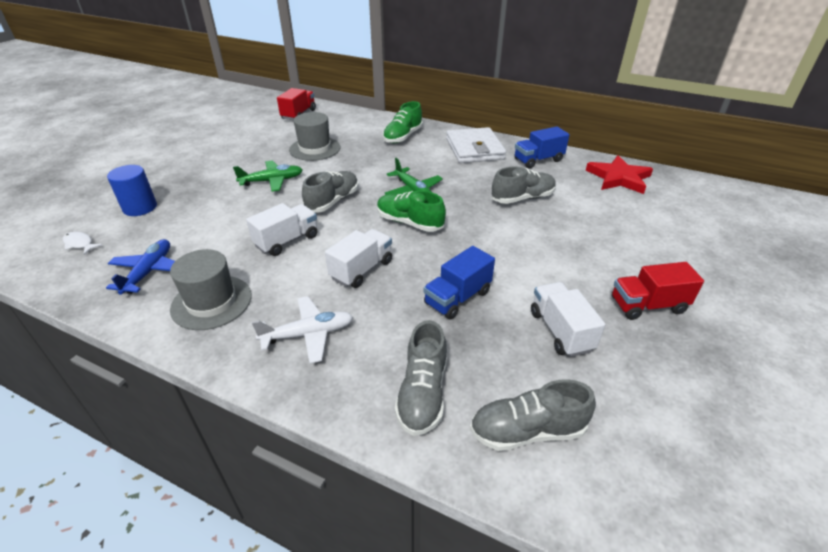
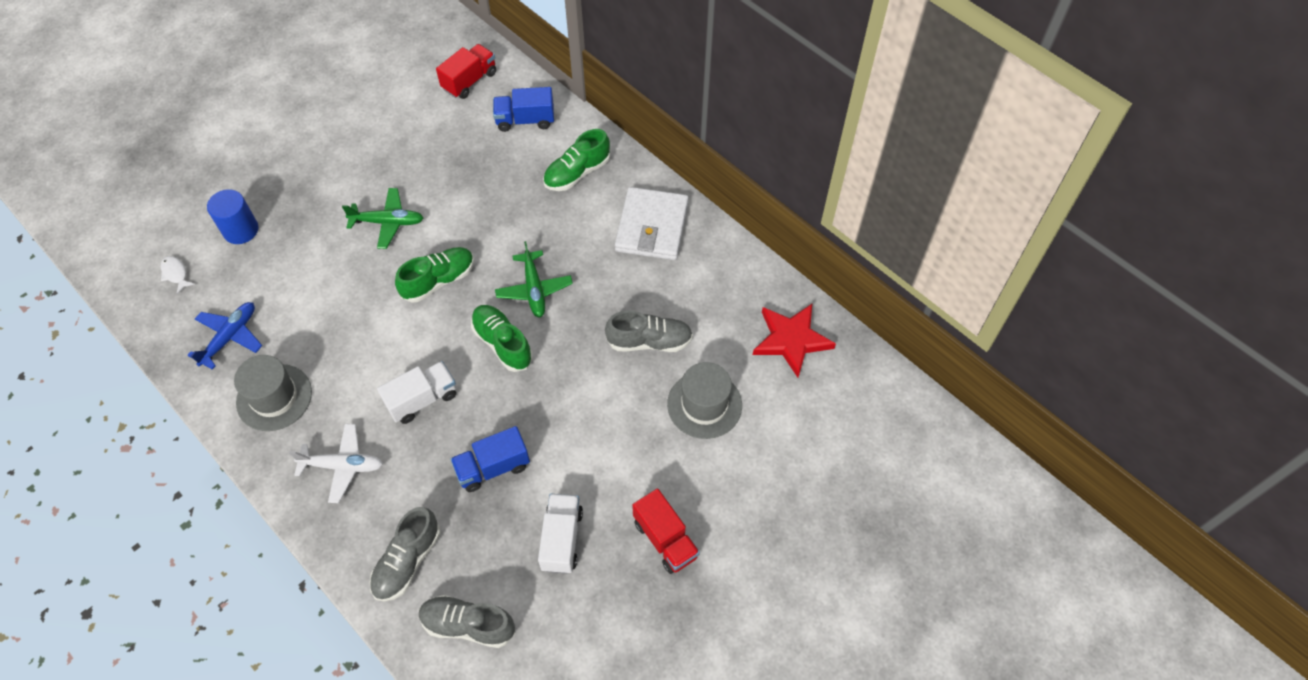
camera: 20 degrees right, 20 degrees up
white truck [246,203,317,256] -> none
grey hat [289,112,341,161] -> grey hat moved to [667,362,742,439]
grey shoe [302,171,358,213] -> green shoe [395,247,474,302]
blue truck [514,126,569,169] -> blue truck moved to [493,87,554,132]
red truck [612,262,704,320] -> red truck turned 135 degrees counterclockwise [632,488,700,574]

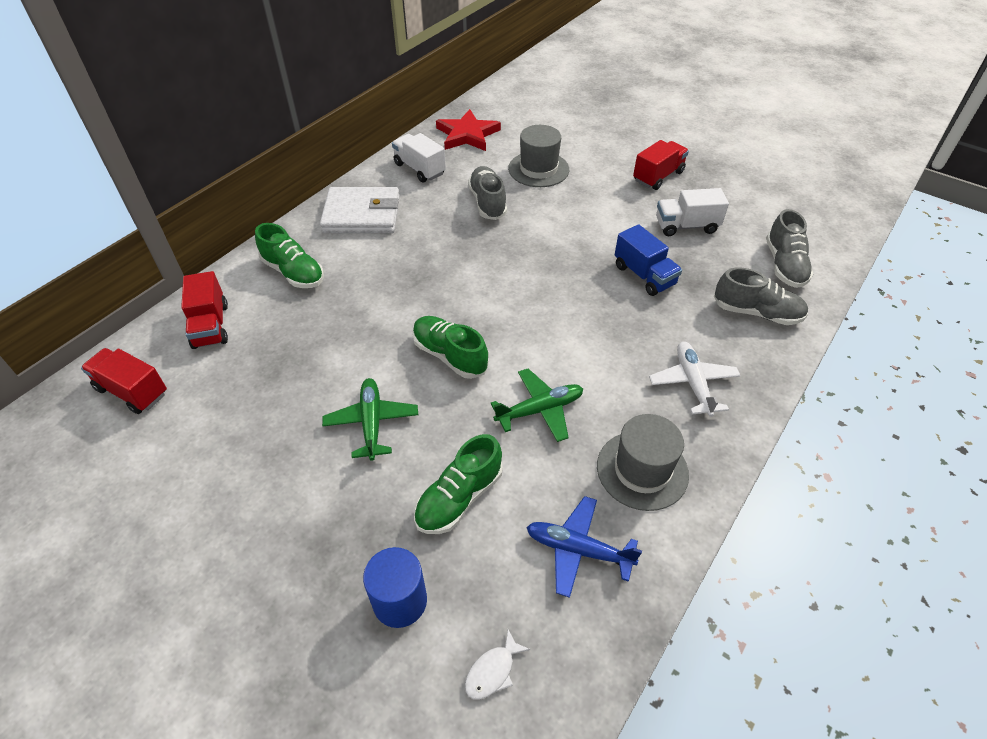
camera: 100 degrees left, 10 degrees down
white truck [377,361,456,424] -> white truck moved to [392,133,446,183]
green shoe [471,305,533,372] -> green shoe moved to [414,434,503,534]
blue truck [493,87,554,132] -> red truck [181,271,228,349]
green plane [495,241,573,318] -> green plane moved to [491,369,583,442]

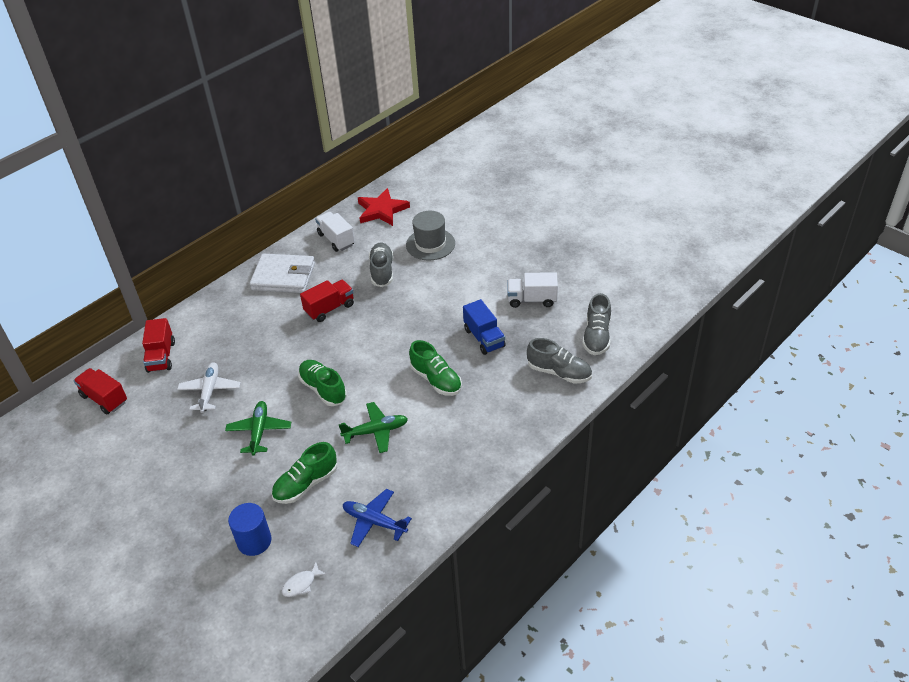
camera: 10 degrees right, 5 degrees down
green shoe [255,223,324,288] -> green shoe moved to [409,340,462,396]
grey hat [597,414,689,511] -> none
red truck [633,140,689,190] -> red truck moved to [300,280,354,322]
white plane [649,342,740,417] -> white plane moved to [177,362,241,413]

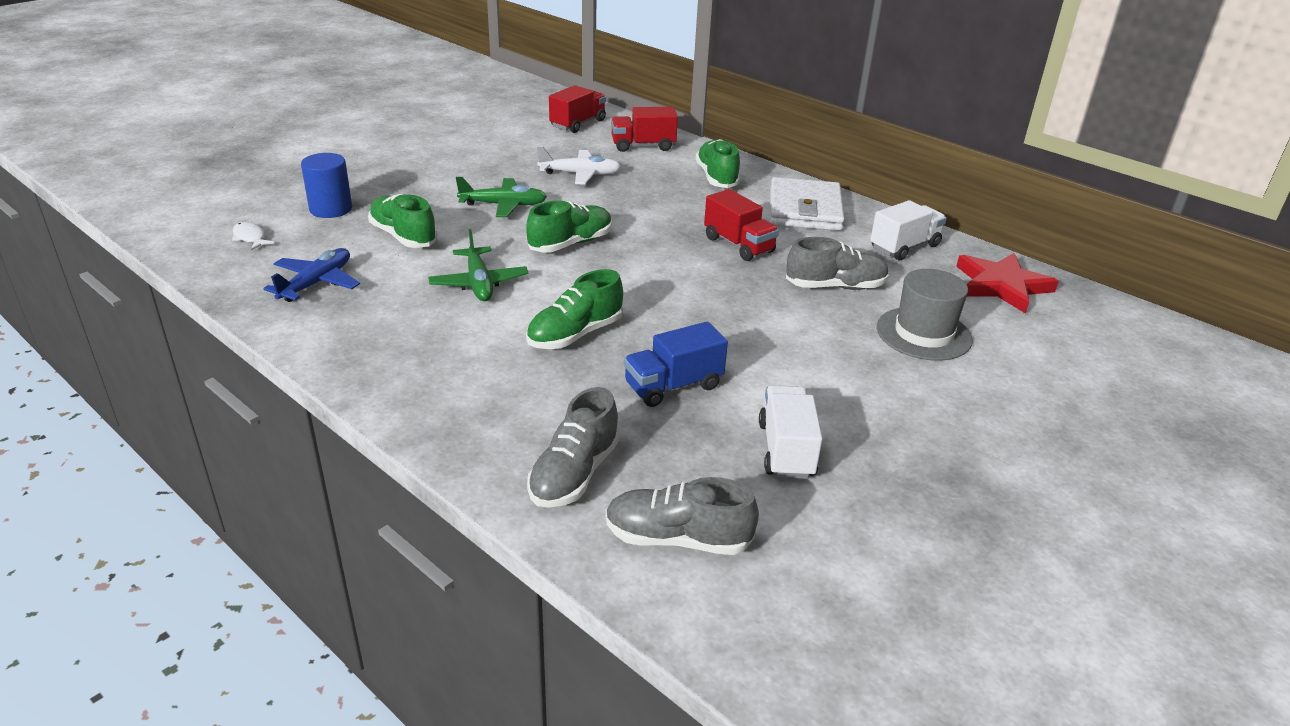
camera: 85 degrees right, 10 degrees down
none -> green shoe [695,139,740,188]

